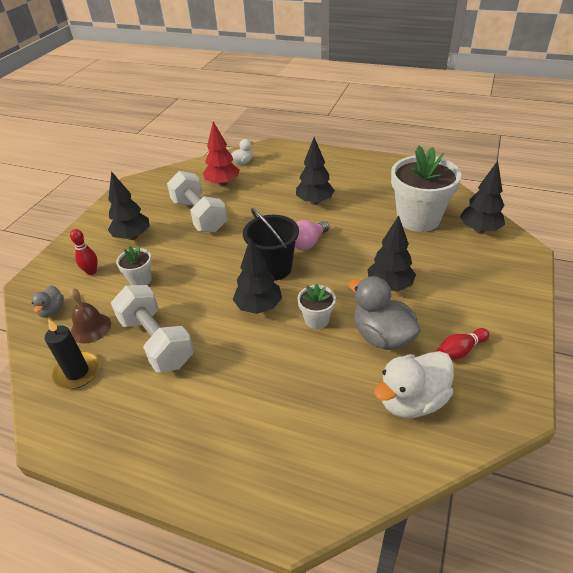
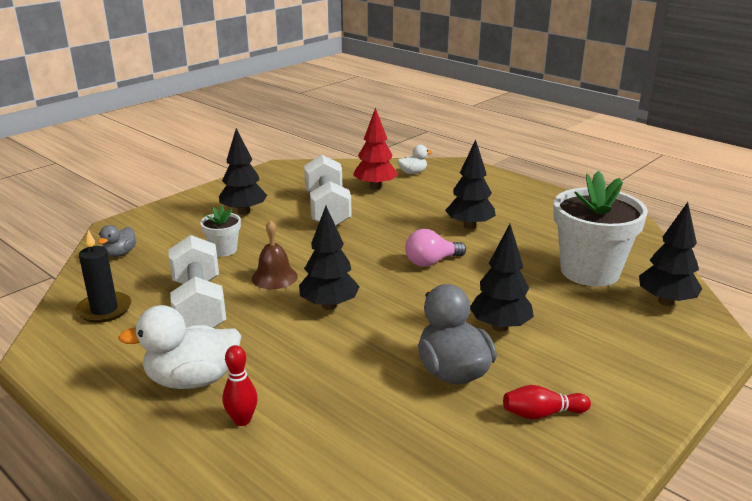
camera: 20 degrees right, 15 degrees down
red bowling pin [70,229,98,275] -> red bowling pin moved to [223,345,258,426]
brown bell [70,288,111,344] -> brown bell moved to [252,220,298,289]
black bucket [243,208,299,281] -> none
white flower pot [297,284,336,329] -> none
white duck [374,351,454,418] -> white duck moved to [118,305,242,389]

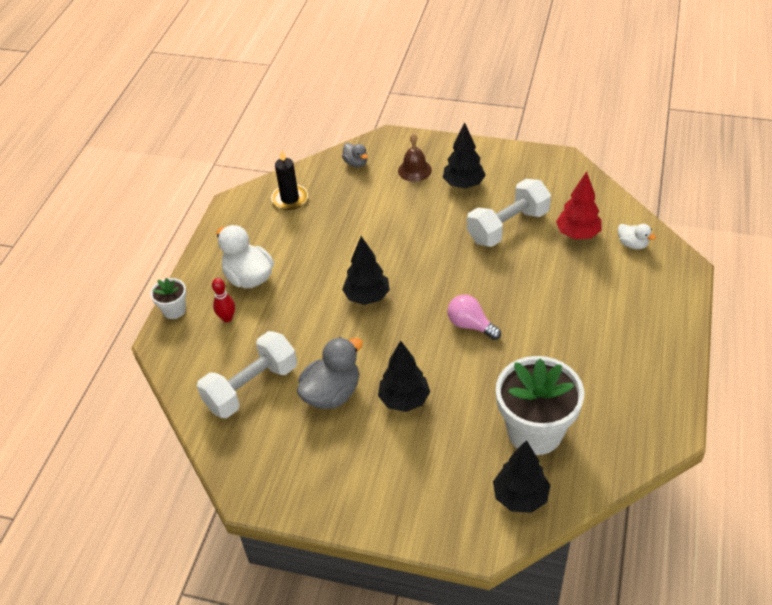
camera: 65 degrees right, 20 degrees up
grey duck [98,225,136,257] -> grey duck turned 120 degrees counterclockwise [342,143,368,167]
white dumbbell [168,235,226,328] -> white dumbbell moved to [197,331,297,418]
white flower pot [200,205,241,257] -> white flower pot moved to [150,278,187,319]
brown bell [252,220,298,289] -> brown bell moved to [398,133,432,182]
black tree [445,139,496,229] -> none
red bowling pin [503,385,591,420] -> none

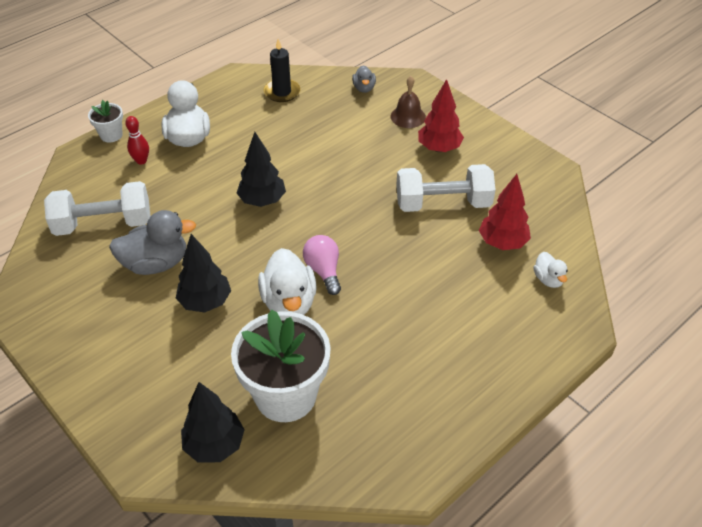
camera: 30 degrees right, 0 degrees up
black tree [443,122,486,189] -> red tree [418,79,464,152]
none -> white duck [258,248,317,315]

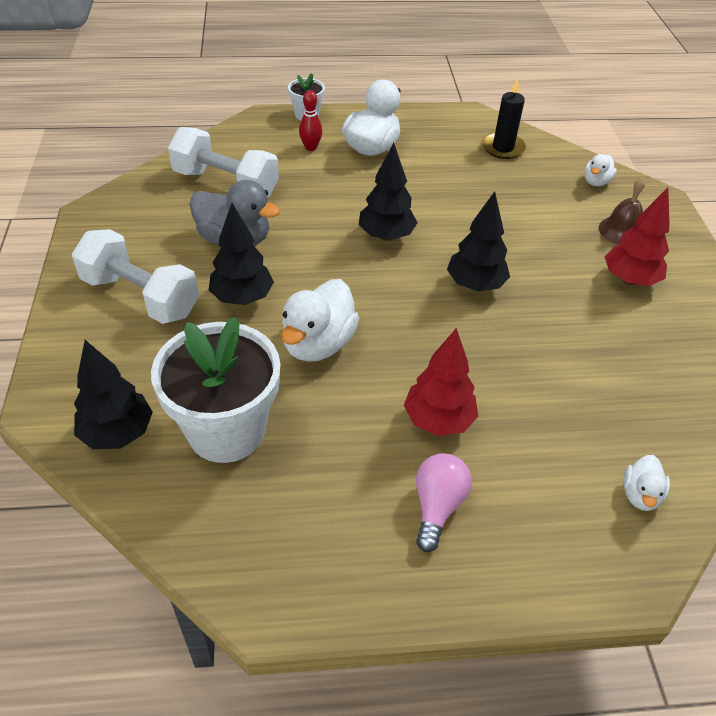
camera: 35 degrees right, 0 degrees up
pink light bulb [303,235,341,295] -> pink light bulb moved to [416,453,472,552]
grey duck [352,65,376,93] -> white duck [584,154,617,186]
white dumbbell [396,164,496,212] -> white dumbbell moved to [72,229,199,324]
red tree [479,174,531,250] -> red tree moved to [404,328,478,436]
none -> black tree [447,191,510,291]

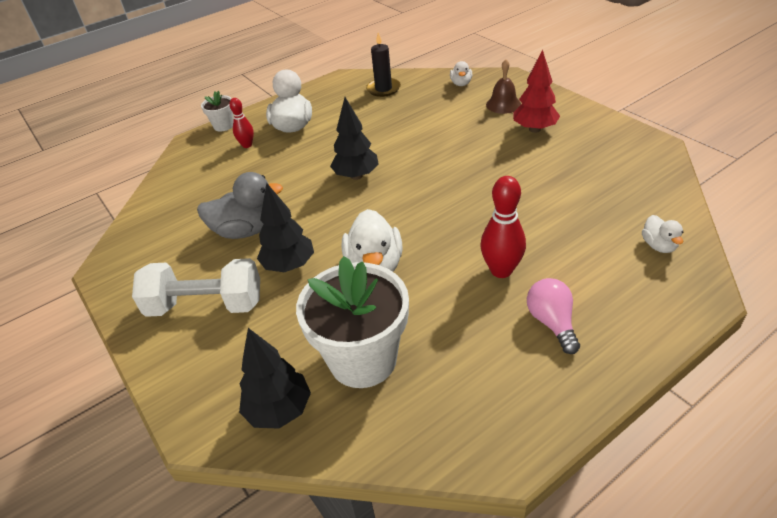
camera: 25 degrees left, 5 degrees down
white dumbbell [168,127,279,197] -> none
red tree [404,328,478,436] -> red bowling pin [480,176,526,278]
black tree [447,191,510,291] -> none

